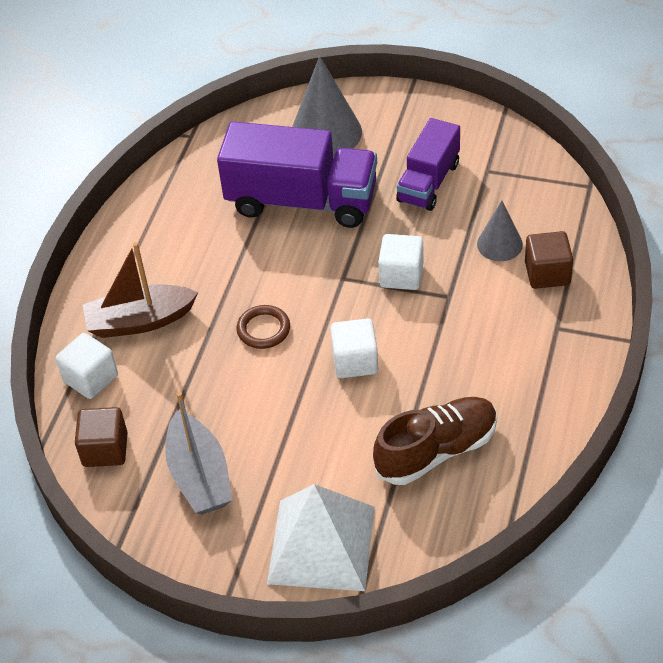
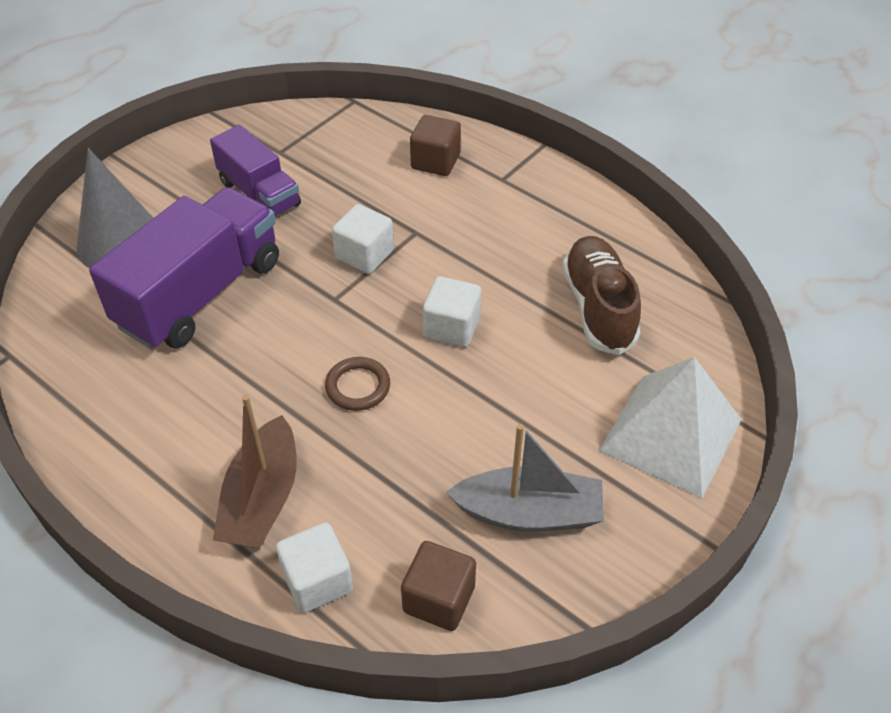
camera: 70 degrees left, 0 degrees up
grey cone [477,201,523,261] -> none

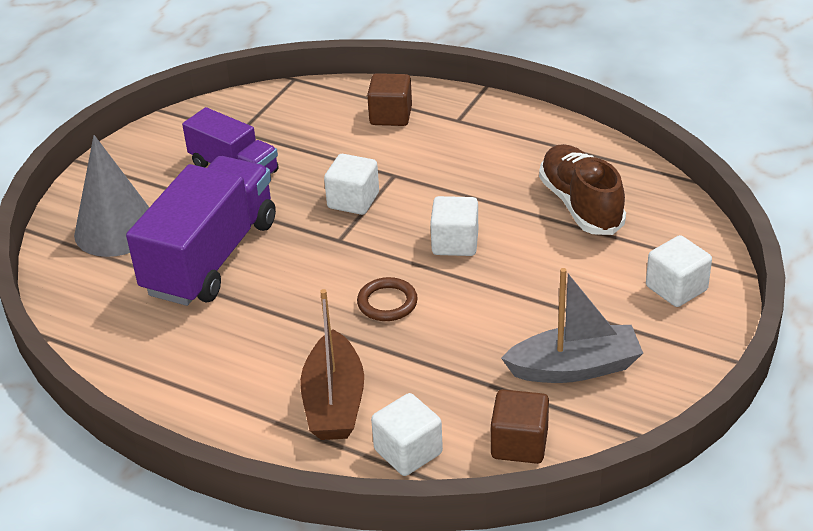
camera: 10 degrees left, 10 degrees down
white pyramid [599,357,742,499] -> white cube [646,235,712,307]

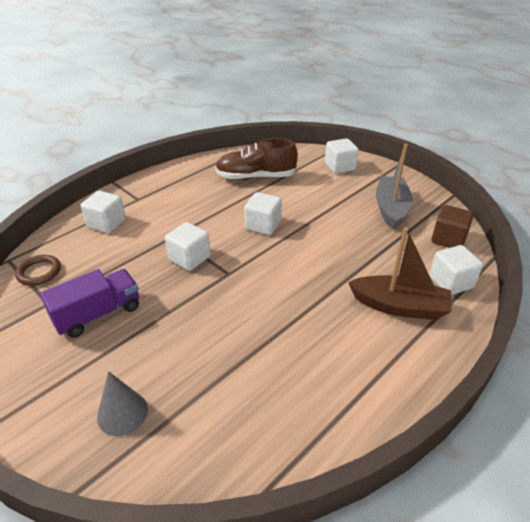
camera: 75 degrees left, 0 degrees up
grey cone [74,135,149,257] -> grey cone [97,371,148,436], size x0.59
purple truck [126,156,276,306] -> none
brown ring [357,277,418,321] -> brown ring moved to [15,255,61,286]
brown cube [367,73,412,126] -> white cube [81,191,126,233]

